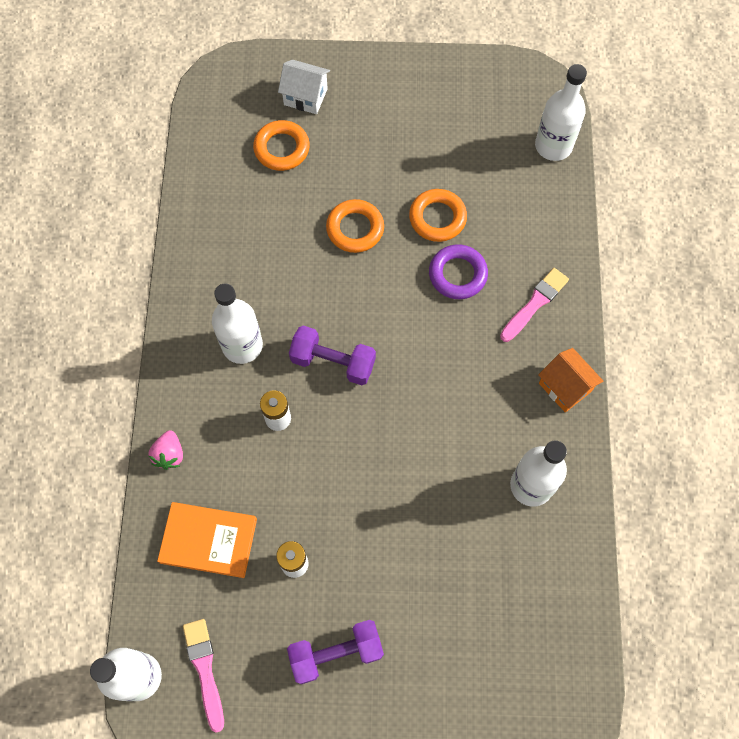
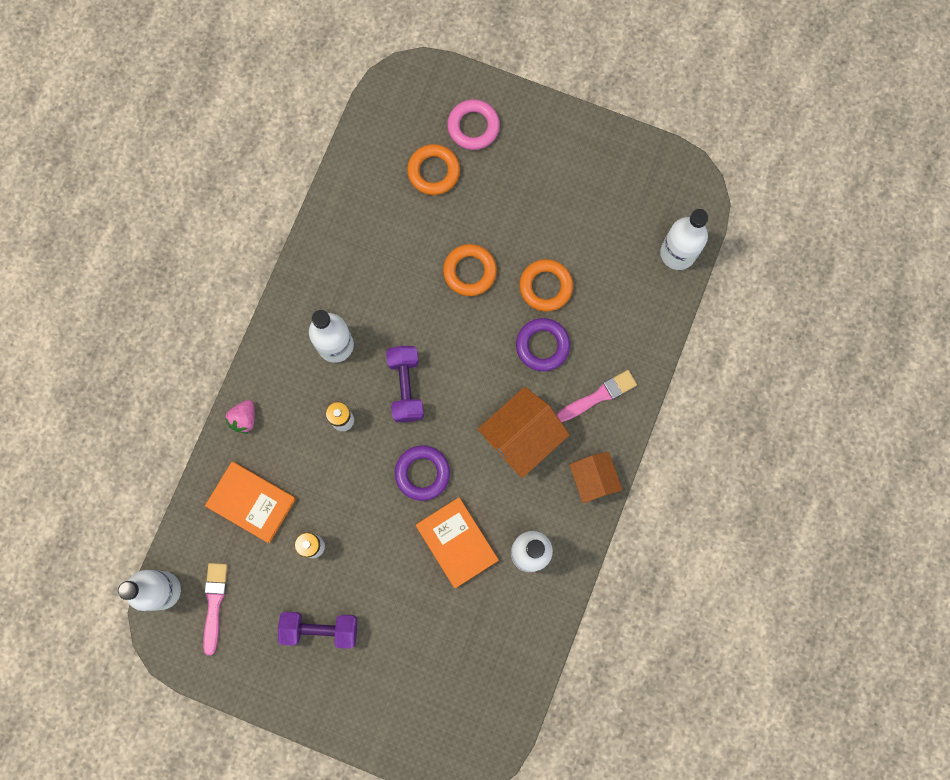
camera: 20 degrees right, 10 degrees up
white house [278,60,330,114] -> pink ring [447,99,500,150]
purple dumbbell [289,326,376,385] -> purple dumbbell turned 45 degrees clockwise [386,346,424,422]
none -> purple ring [395,445,450,501]
none -> orange book [416,497,499,588]
none -> orange house [478,387,570,478]

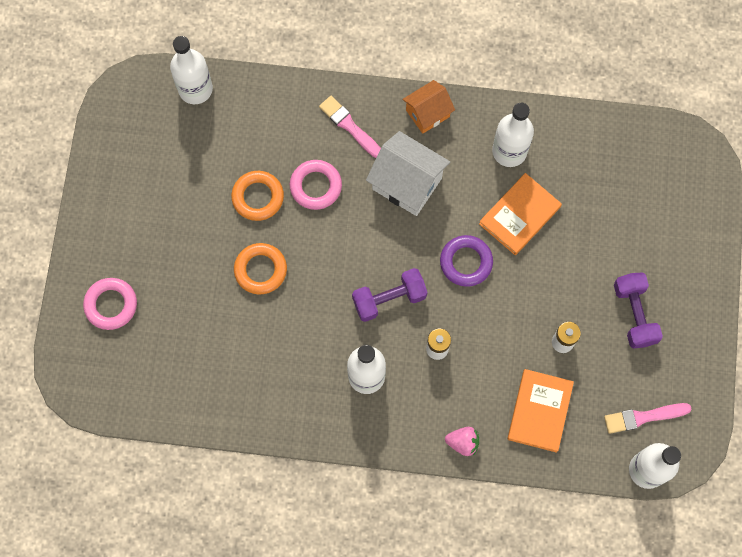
camera: 105 degrees left, 5 degrees down
orange ring [407,144,460,195] -> none
orange house [478,387,570,478] -> white house [366,131,450,216]
purple ring [516,318,570,371] -> pink ring [290,160,342,210]

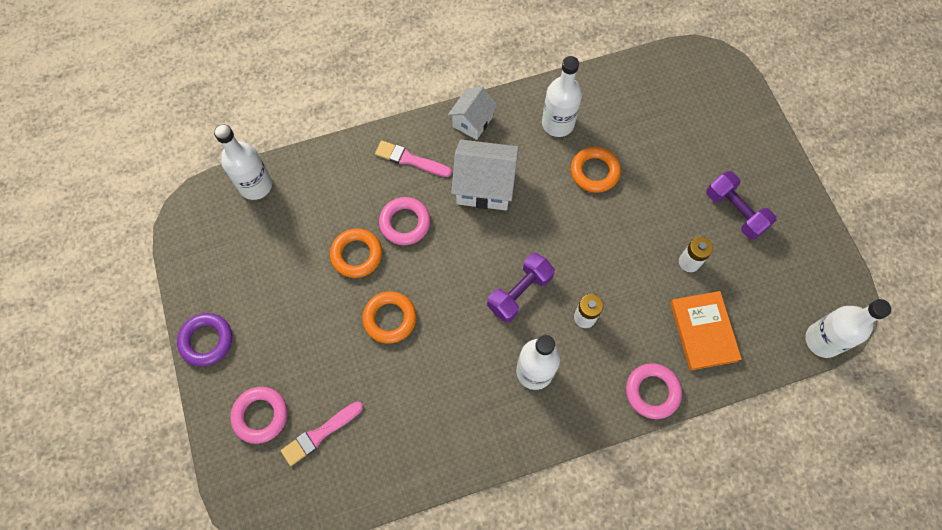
camera: 25 degrees left, 5 degrees down
orange house [402,80,455,134] -> white house [448,87,498,140]
purple ring [440,235,493,287] -> purple ring moved to [177,313,232,366]
pink strawberry [445,427,479,456] -> pink ring [626,363,682,419]
orange book [479,173,562,255] -> orange ring [571,146,621,193]
pink brush [604,403,691,434] -> pink brush moved to [281,401,363,466]

